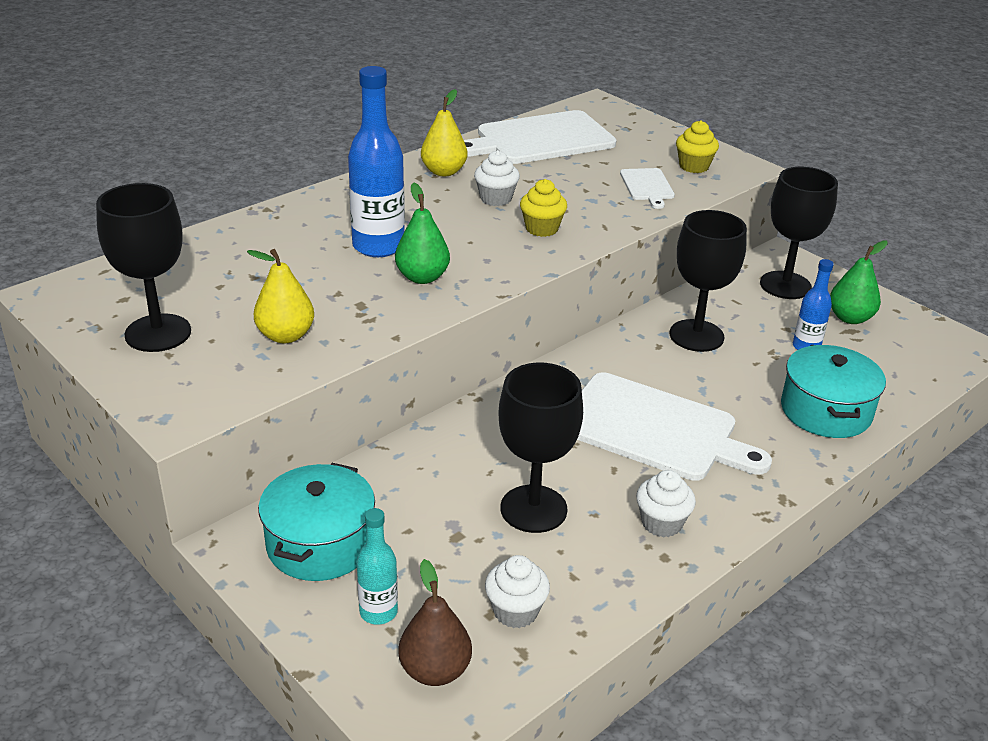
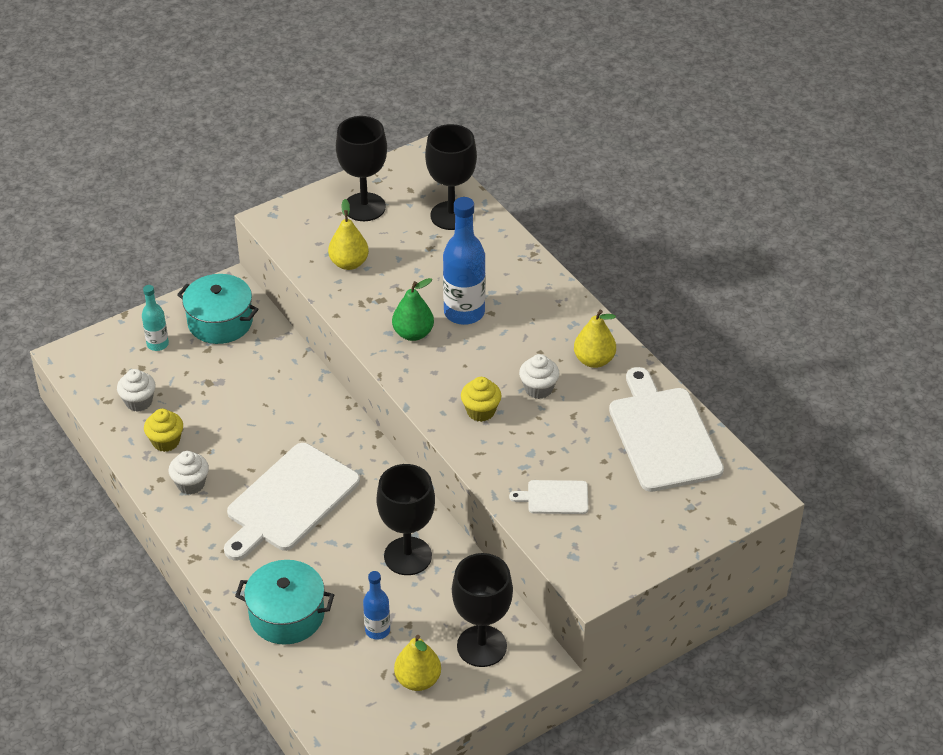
camera: 100 degrees right, 10 degrees up
brown pear [398,559,472,686] -> none
black goblet [499,363,583,533] -> black goblet moved to [425,124,477,230]
yellow cupcake [676,120,719,173] -> yellow cupcake moved to [144,409,183,452]
green pear [830,241,888,324] -> yellow pear [394,635,441,691]

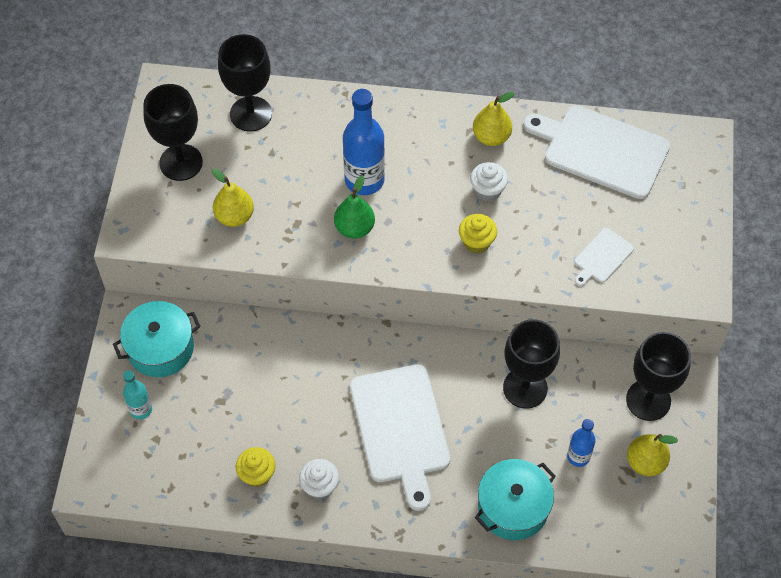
camera: 50 degrees left, 15 degrees up
white cupcake [117,369,156,412] -> none

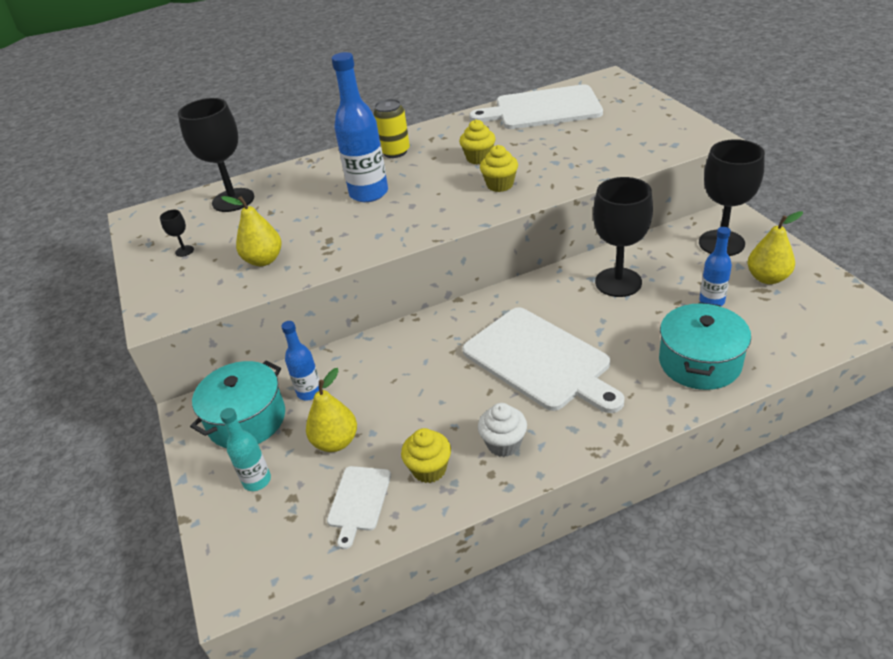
camera: 25 degrees left, 20 degrees down
black goblet [143,84,203,181] -> black goblet [160,210,194,257], size x0.40
green pear [334,175,375,239] -> none
white cupcake [470,162,508,201] -> yellow cupcake [459,119,495,164]
yellow pear [473,92,515,146] -> yellow pear moved to [306,368,357,452]
white cutting board [575,228,634,286] -> white cutting board moved to [327,466,391,549]
none -> blue bottle [281,321,320,400]
none -> yellow can [373,99,410,158]

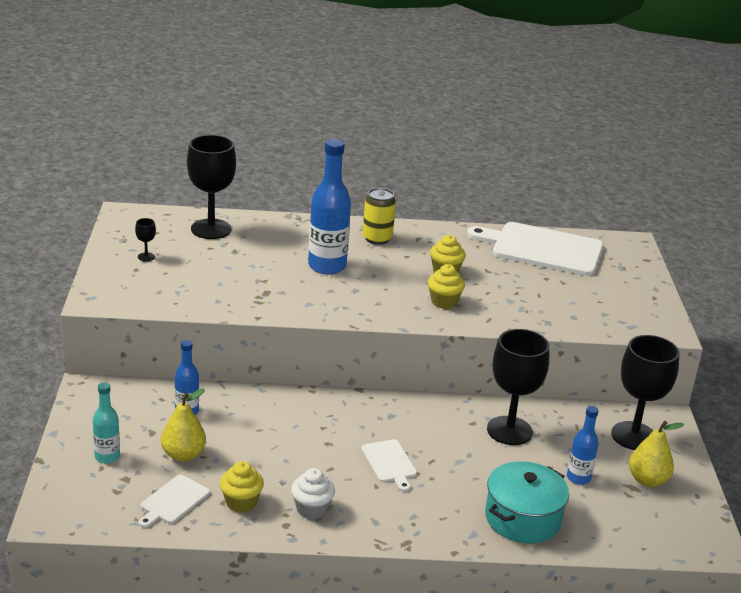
camera: 15 degrees right, 10 degrees down
turquoise pot [190,361,285,448] -> none
yellow pear [221,196,282,266] -> none
white cutting board [462,307,625,413] -> white cutting board [361,439,417,492], size x0.48

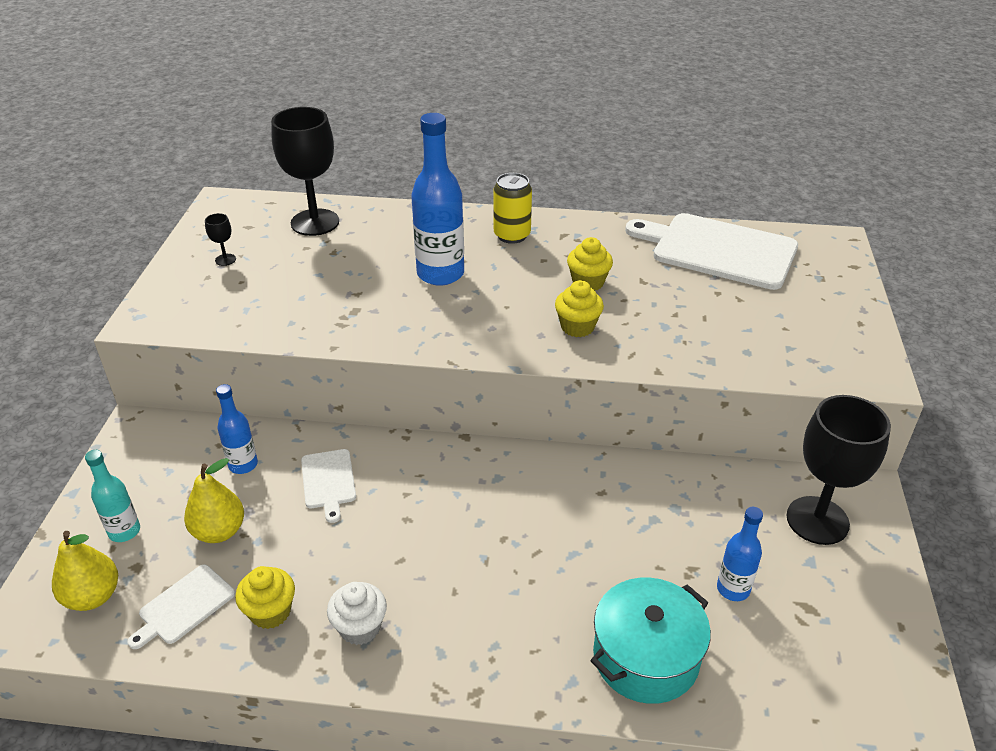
camera: 10 degrees right, 10 degrees up
white cutting board [361,439,417,492] -> white cutting board moved to [301,449,356,523]
black goblet [487,329,549,445] -> none
yellow pear [629,421,684,487] -> yellow pear moved to [52,531,118,611]

